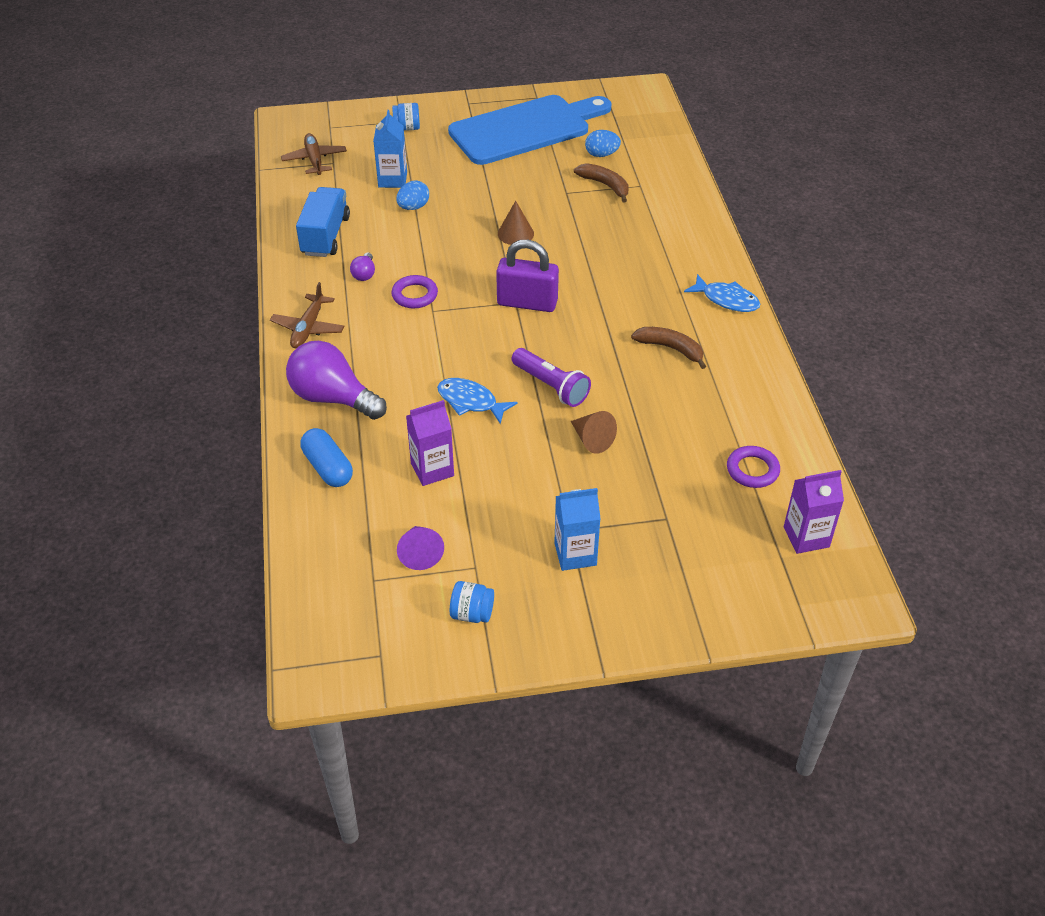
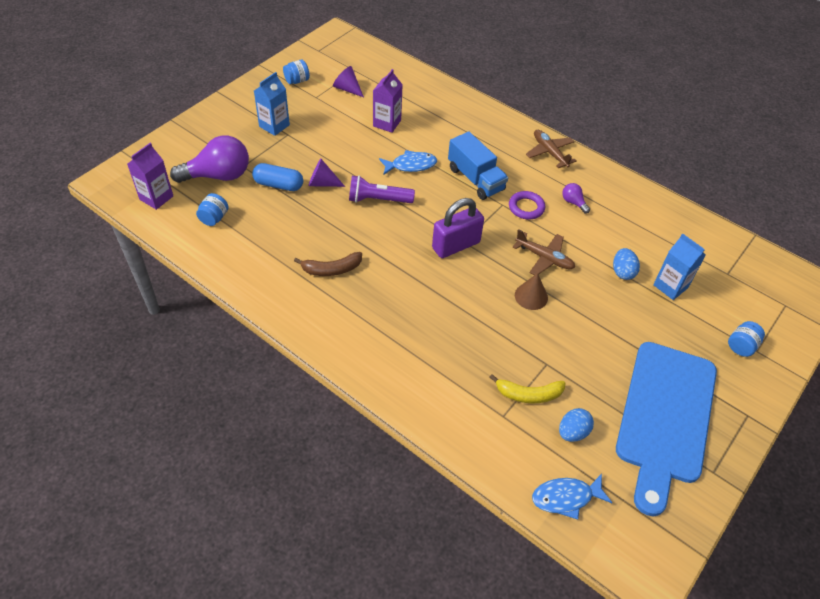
camera: 135 degrees right, 5 degrees up
brown plane [281,133,347,175] -> brown plane moved to [512,229,575,275]
purple light bulb [286,341,387,420] -> purple light bulb moved to [170,136,249,183]
blue truck [296,187,350,257] -> blue truck moved to [448,132,508,200]
blue capsule [301,428,353,487] -> blue capsule moved to [252,163,303,191]
brown cone [571,411,617,454] -> purple cone [308,159,345,187]
brown banana [574,163,628,203] -> yellow banana [489,374,566,403]
blue fish [684,274,760,312] -> blue fish moved to [532,473,612,520]
purple ring [727,446,780,488] -> blue jar [196,193,229,226]

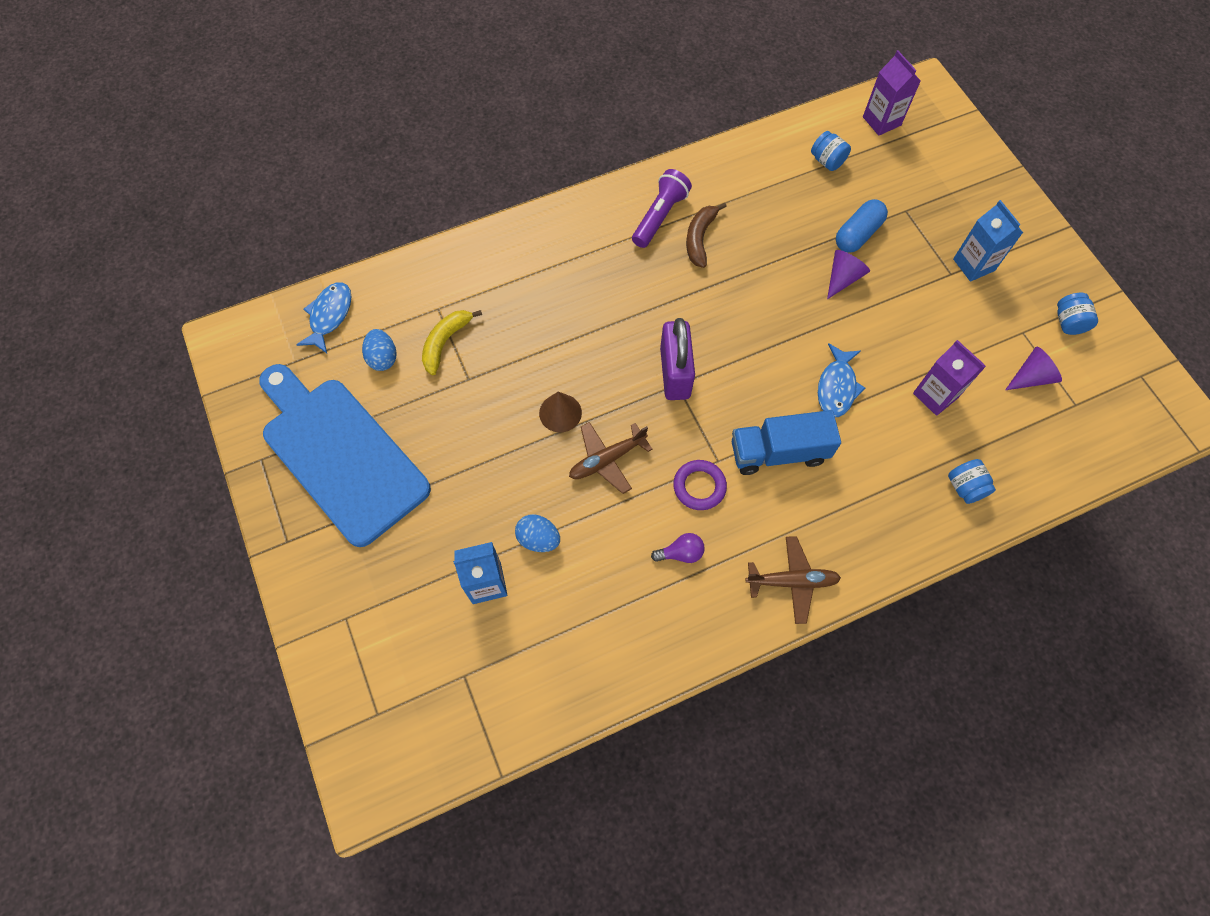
camera: 120 degrees right, 15 degrees up
purple light bulb [170,136,249,183] -> none
purple flashlight [349,176,415,203] -> purple flashlight moved to [632,169,692,248]
blue jar [728,321,765,357] -> blue jar moved to [948,459,996,504]

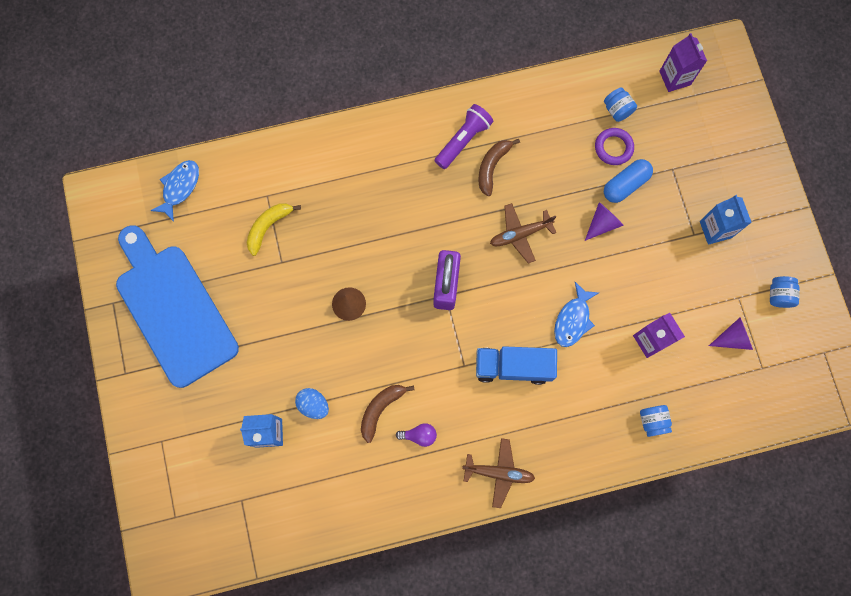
camera: 10 degrees right, 10 degrees up
blue egg [362,329,396,371] -> none
brown plane [569,422,653,494] -> brown plane moved to [490,203,556,264]
purple ring [673,460,727,510] -> purple ring moved to [595,128,634,165]
none -> brown banana [361,385,414,443]

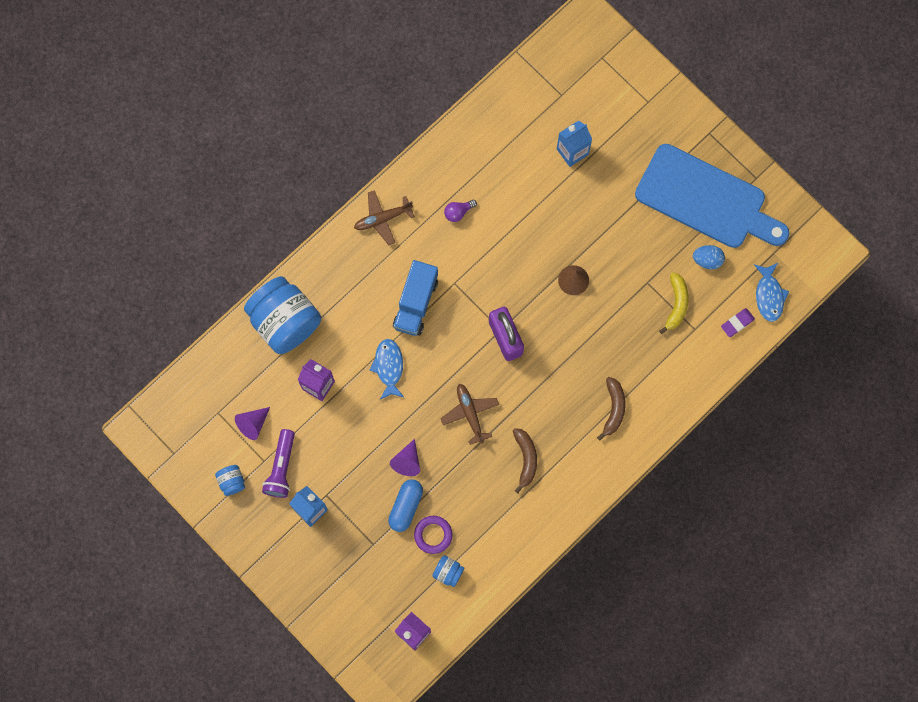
camera: 150 degrees right, 0 degrees up
blue egg [295,388,329,419] -> blue egg moved to [693,245,725,269]
brown banana [361,385,414,443] -> brown banana moved to [597,377,625,440]
purple flashlight [435,104,493,169] -> purple flashlight moved to [262,429,295,498]
blue truck [476,346,557,385] -> blue truck turned 135 degrees clockwise [393,260,438,336]
brown plane [490,203,556,264] -> brown plane turned 60 degrees counterclockwise [440,384,499,445]
blue jar [640,405,672,437] -> blue jar [244,276,321,354], size x2.40
none -> purple eraser [721,308,755,337]

